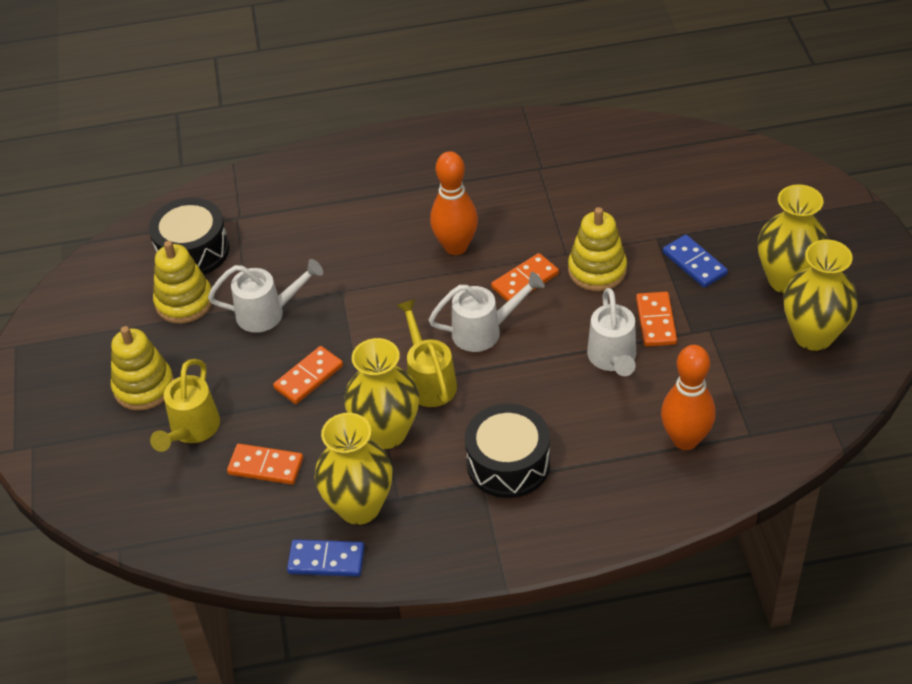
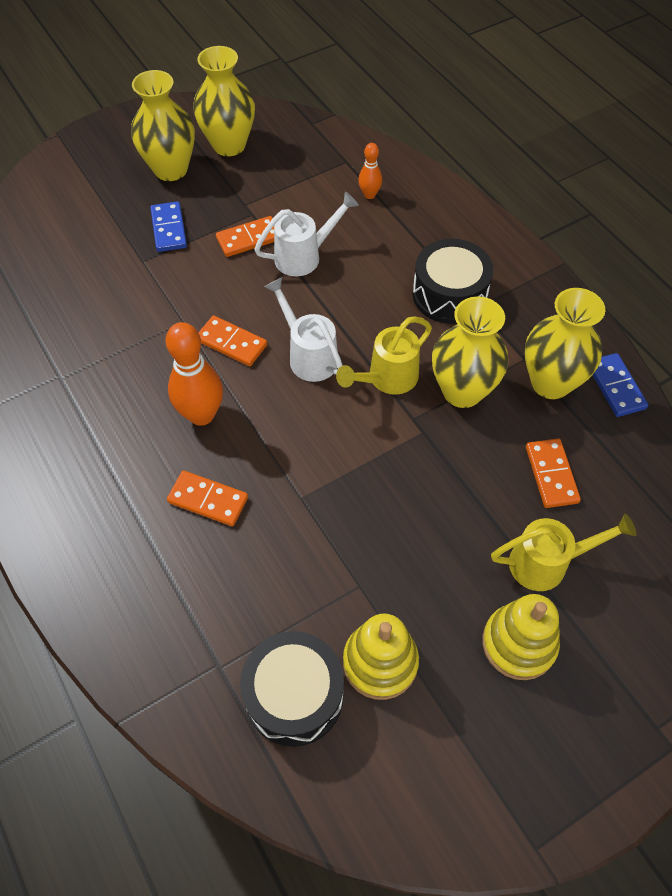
camera: 115 degrees left, 10 degrees up
white watering can [208,259,323,333] -> none
orange domino [273,346,343,404] -> orange domino moved to [167,471,248,526]
yellow stacking toy [568,207,627,291] -> none
orange bowling pin [661,345,715,450] -> orange bowling pin [358,143,382,199], size x0.54
blue domino [663,234,728,288] -> blue domino turned 45 degrees counterclockwise [150,201,187,252]

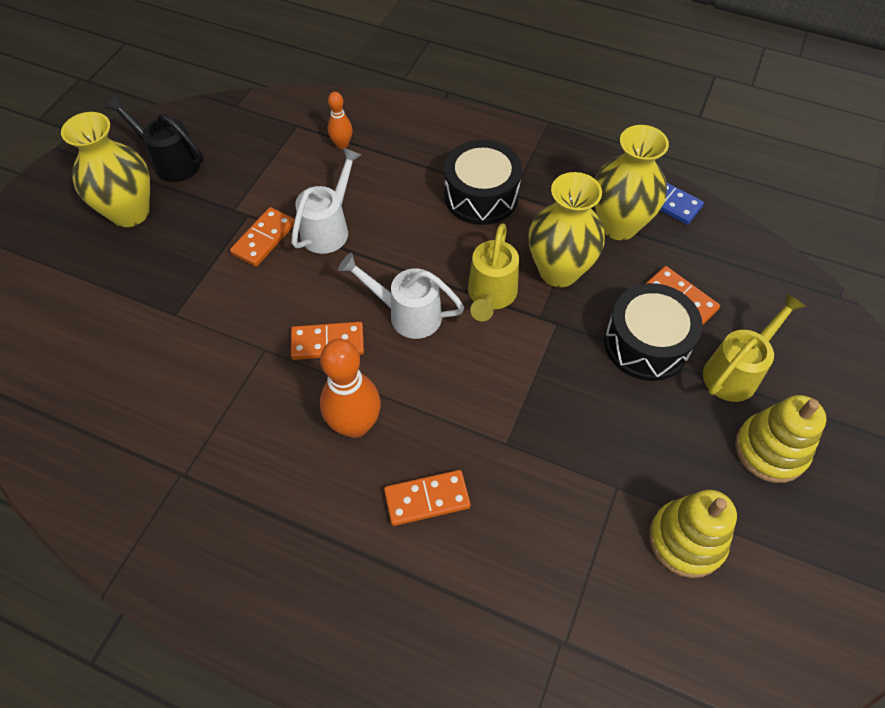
camera: 35 degrees left, 0 degrees up
blue domino [150,201,187,252] -> none
yellow vase [193,46,255,156] -> black watering can [105,95,204,182]
black drum [240,631,344,747] -> black drum moved to [604,283,703,381]

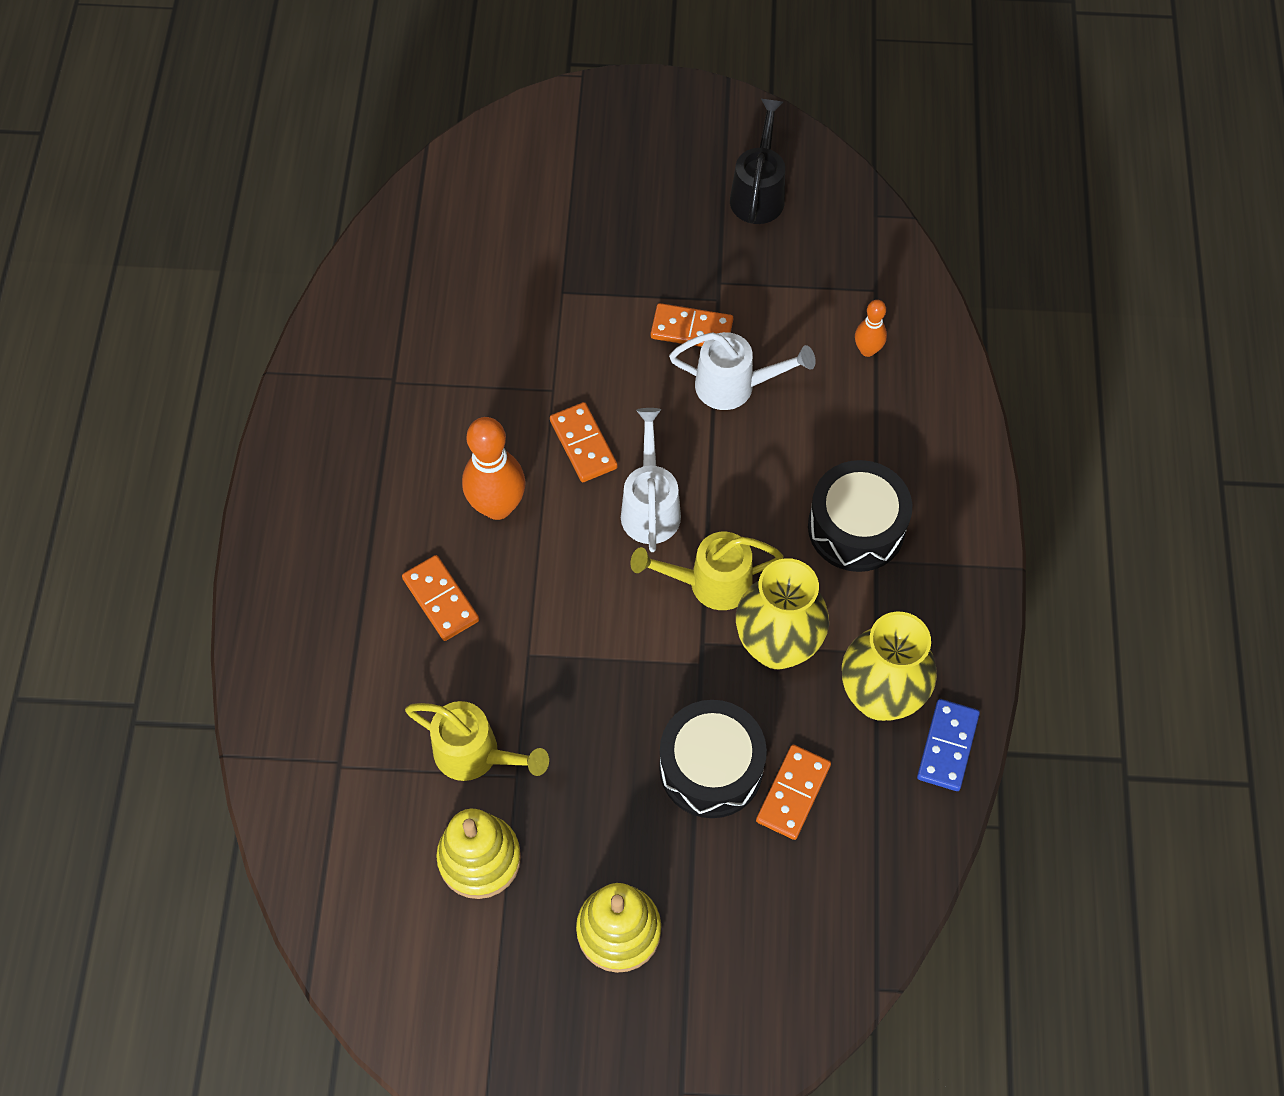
camera: 70 degrees right, 5 degrees up
yellow vase [61,112,150,227] -> none
yellow watering can [703,293,806,402] -> yellow watering can moved to [405,701,549,781]

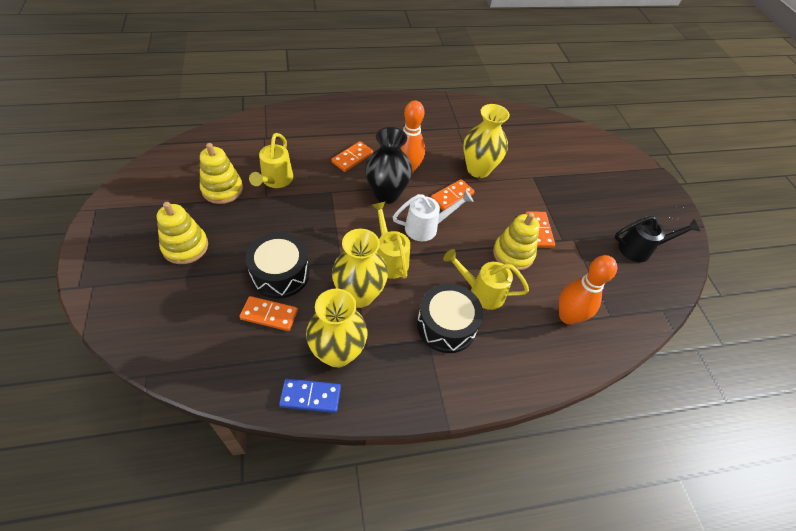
camera: 70 degrees right, 10 degrees down
white watering can [669,332,816,410] -> yellow stacking toy [493,212,540,271]
orange bowling pin [855,300,887,357] -> orange bowling pin [559,255,617,325], size x1.86
none -> black vase [365,127,412,204]
none -> yellow watering can [443,249,529,310]
none -> yellow vase [463,104,510,178]

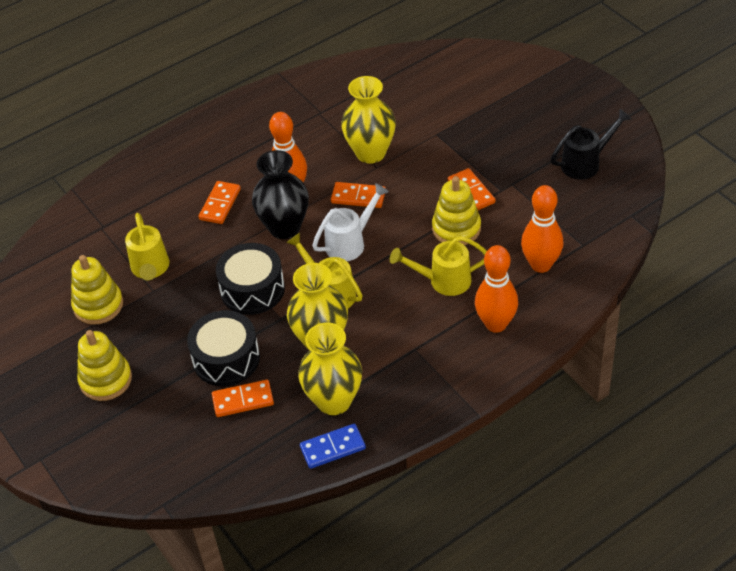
camera: 15 degrees left, 5 degrees down
black drum [417,283,483,353] -> black drum moved to [216,243,285,315]
orange domino [431,179,475,211] -> orange domino turned 75 degrees clockwise [331,182,386,208]
none -> orange bowling pin [475,245,518,333]

